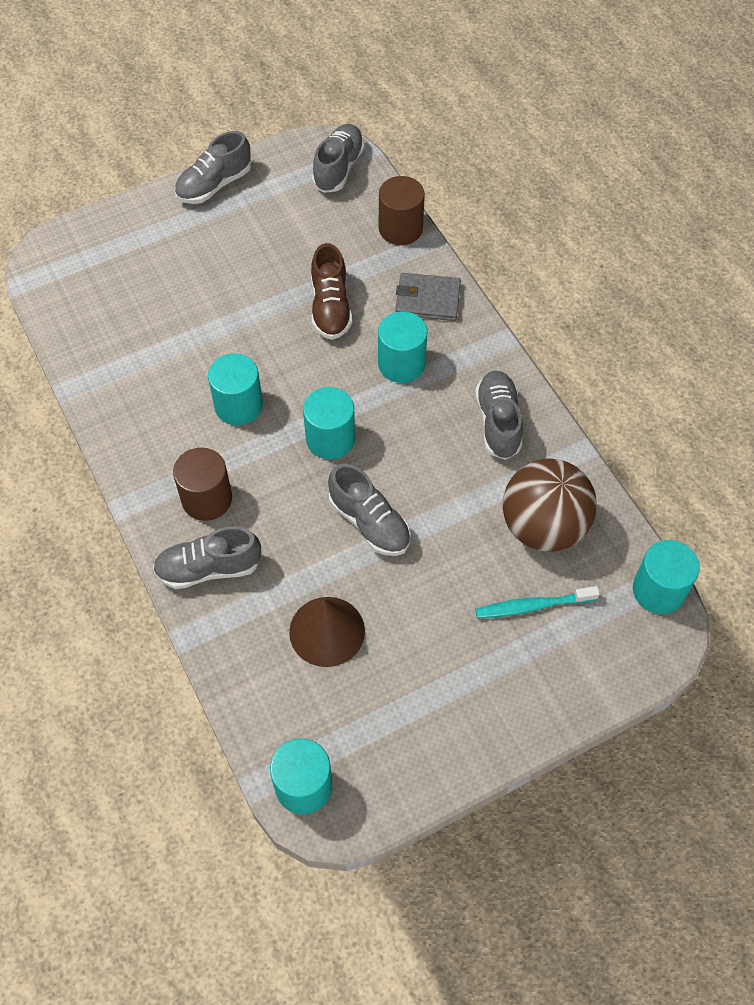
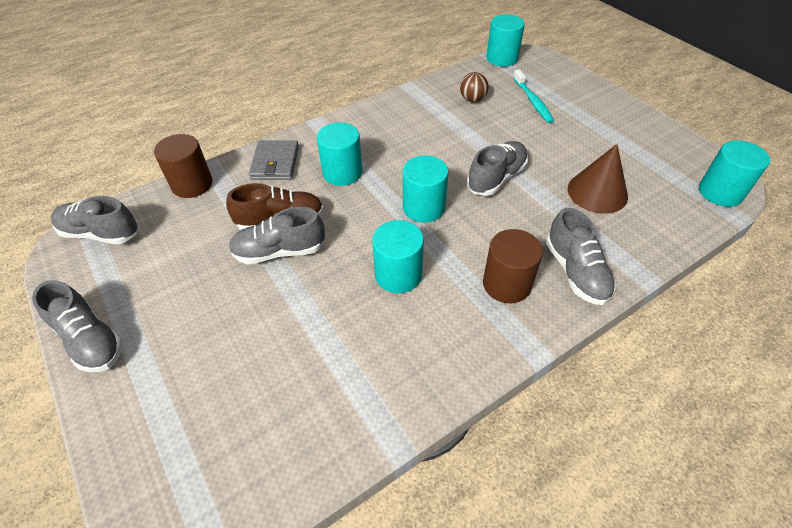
camera: 95 degrees left, 10 degrees down
grey shoe [475,371,523,460] -> grey shoe moved to [229,207,325,264]
brown ball [502,458,597,552] -> brown ball [460,72,489,102], size x0.46

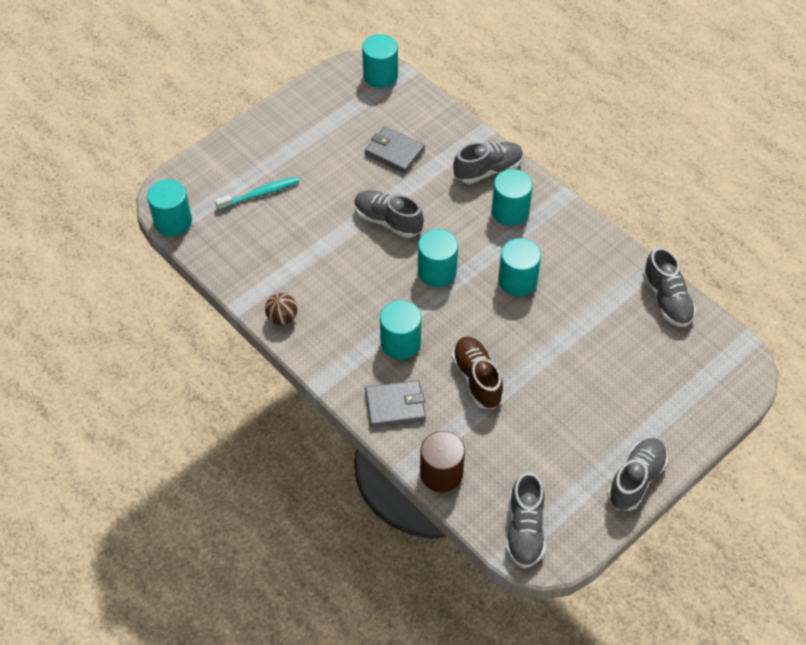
camera: 100 degrees left, 5 degrees up
grey shoe [229,207,325,264] -> grey shoe moved to [643,247,696,327]
brown ball [460,72,489,102] -> brown ball moved to [265,293,297,325]
brown cylinder [483,229,543,303] -> turquoise cylinder [492,169,533,226]
brown cone [568,144,628,214] -> grey wallet [365,126,425,174]

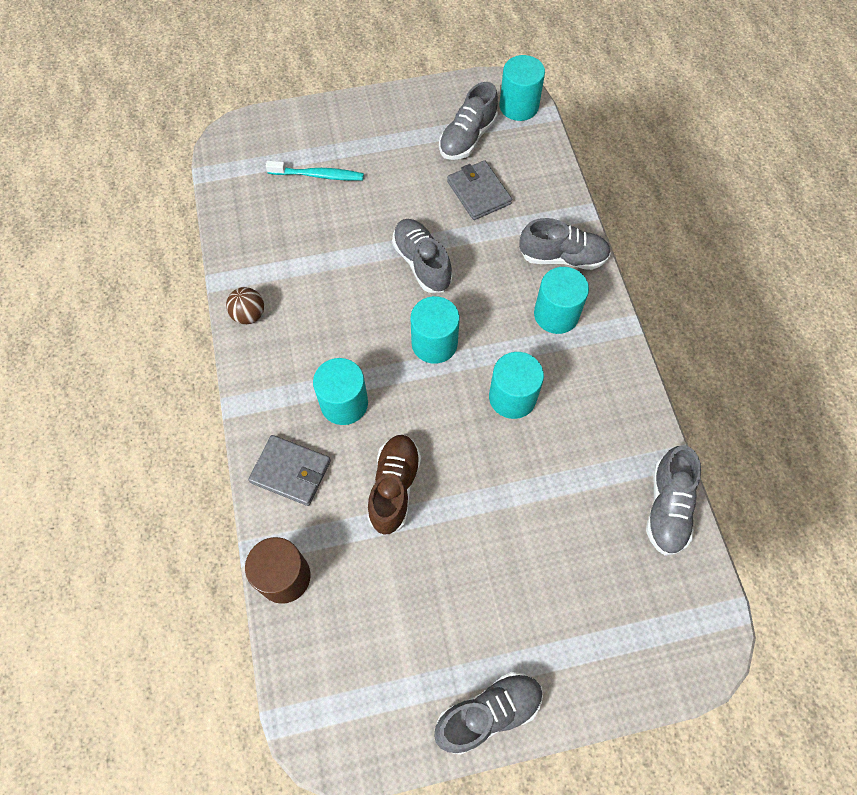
camera: 30 degrees right, 10 degrees up
turquoise cylinder [147,179,192,236] -> none
grey shoe [506,472,545,568] -> grey shoe moved to [439,82,498,160]

